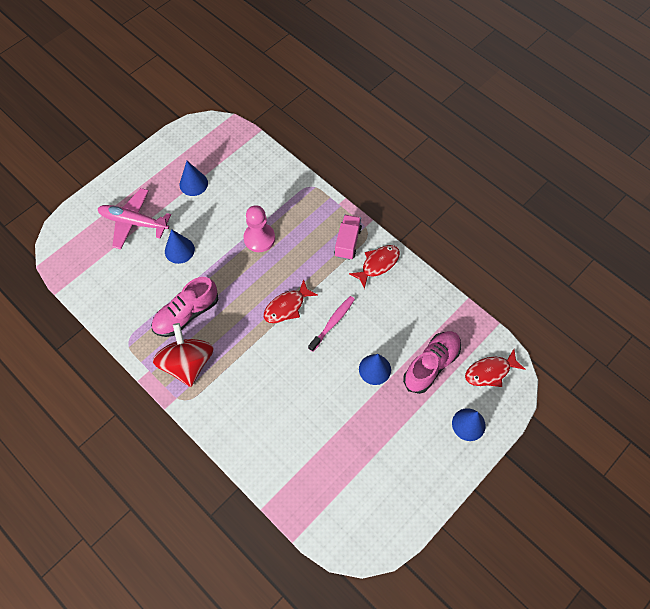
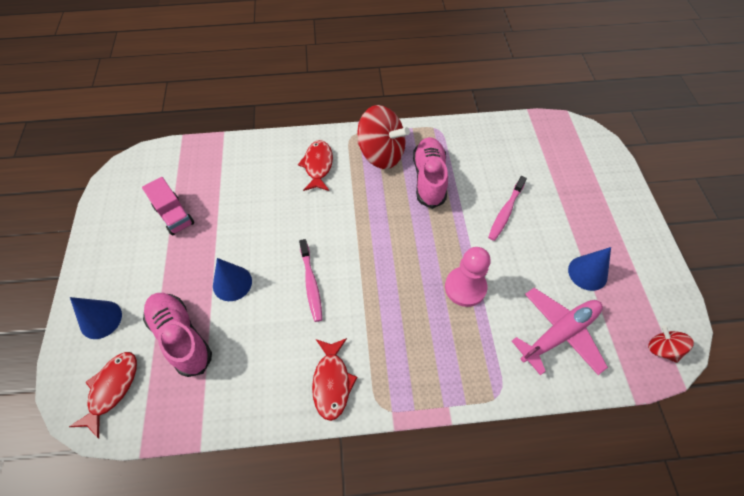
camera: 130 degrees right, 5 degrees down
pink plane [98,188,171,249] -> pink plane moved to [512,288,608,375]
blue cone [165,229,195,264] -> pink toothbrush [488,176,527,241]
red fish [264,279,318,323] -> red fish moved to [298,140,333,191]
pink truck [334,215,362,260] -> pink truck moved to [142,177,194,235]
pink shoe [403,331,461,394] -> pink shoe turned 150 degrees clockwise [143,293,212,377]
none -> red spinning top [648,326,694,363]

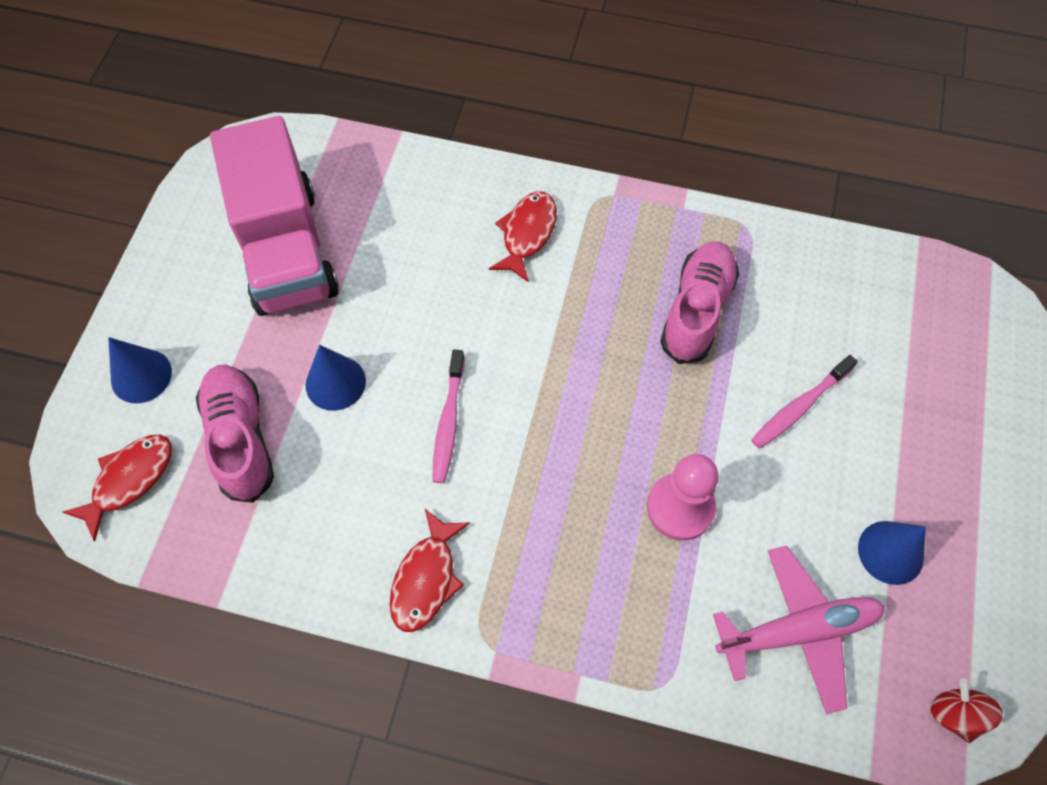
camera: 20 degrees right, 5 degrees up
pink truck [142,177,194,235] -> pink truck [210,116,339,316], size x2.07
red spinning top [357,105,410,169] -> none

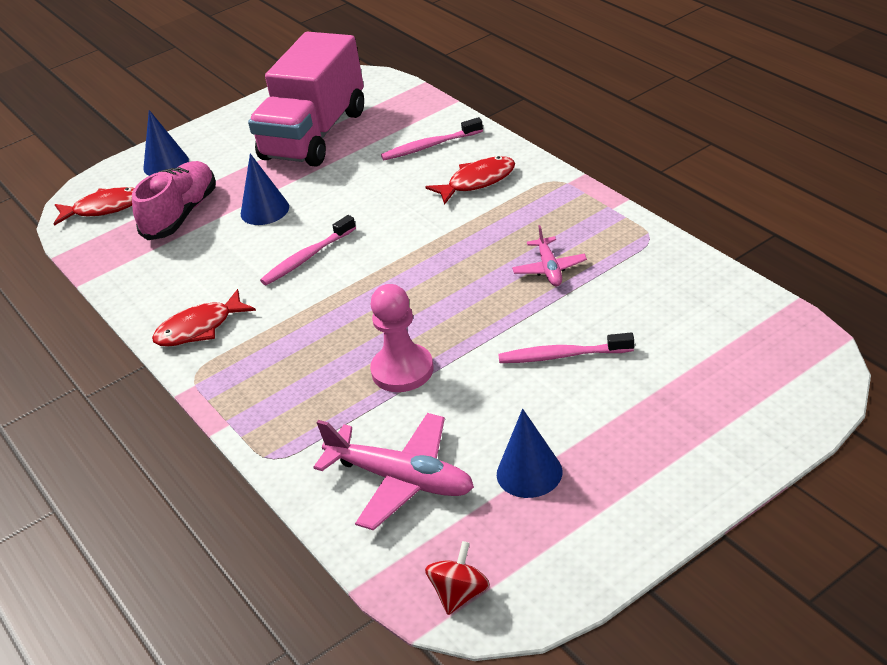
camera: 45 degrees right, 25 degrees down
pink shoe [660,241,739,364] -> pink plane [512,225,587,286]
none -> pink toothbrush [381,117,483,160]

